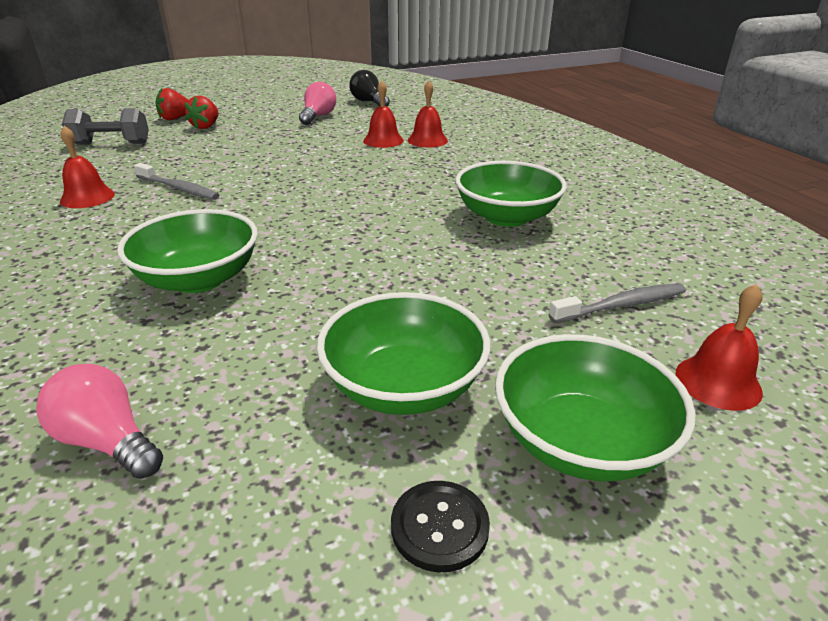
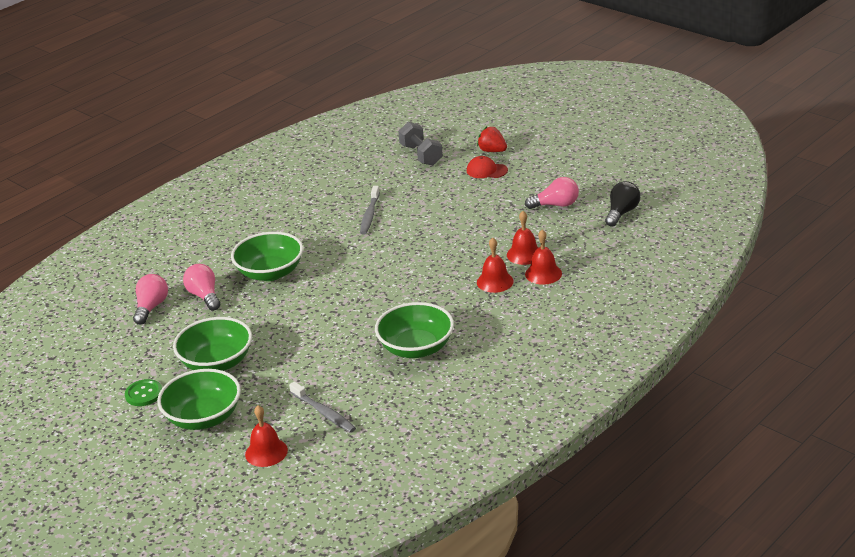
camera: 70 degrees right, 0 degrees up
red bell [60,126,115,208] -> red bell moved to [477,238,514,293]
red strawberry [184,96,219,129] -> red cap [467,156,508,178]
black button [391,481,490,572] -> green button [125,379,162,406]
none -> pink light bulb [183,264,220,311]

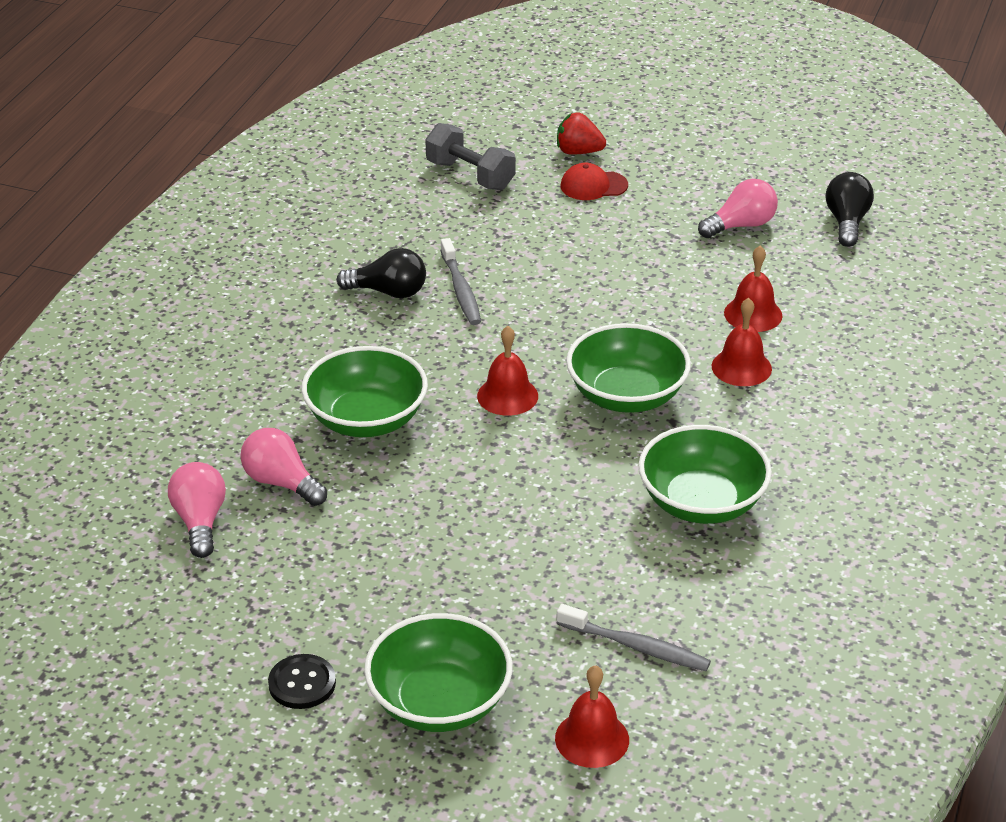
camera: 25 degrees left, 5 degrees up
green button [125,379,162,406] -> black button [268,654,336,709]
green bowl [173,317,252,371] -> green bowl moved to [566,323,691,413]
red bell [525,230,562,285] -> red bell moved to [477,326,538,416]
none -> black light bulb [337,248,426,298]

